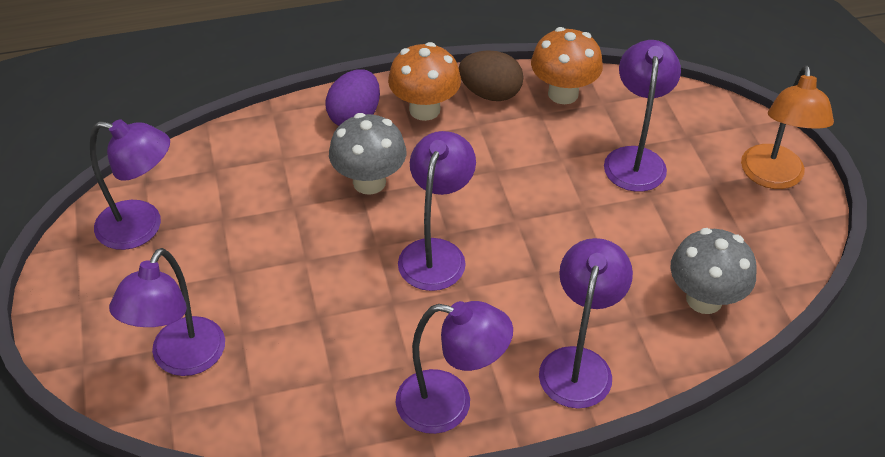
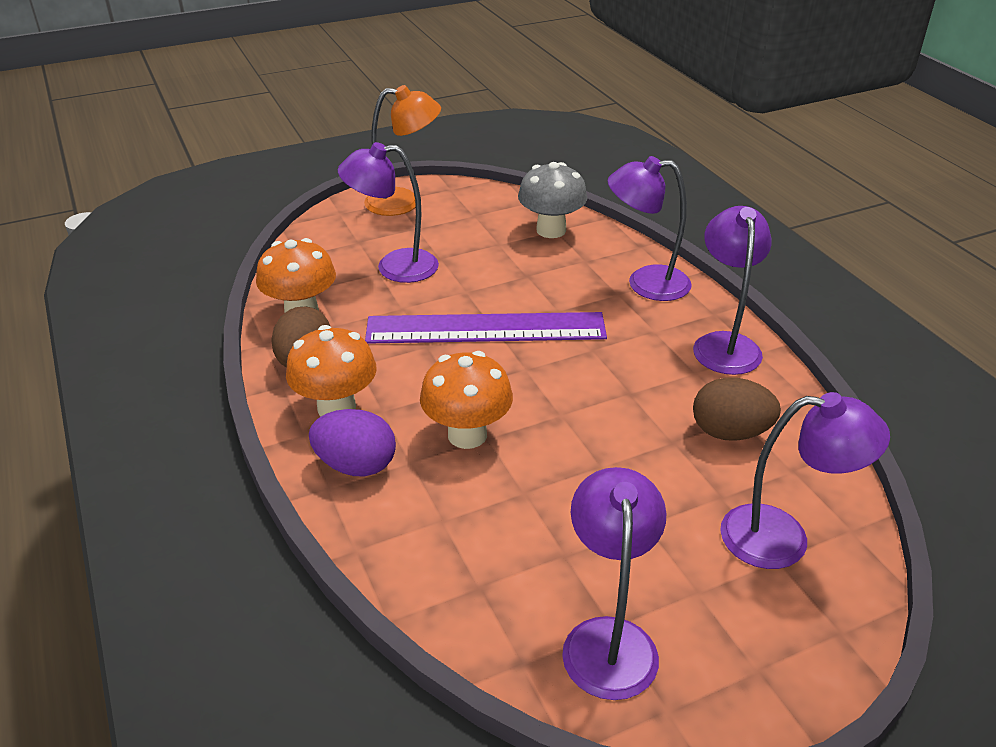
camera: 100 degrees left, 10 degrees down
grey mushroom [329,113,406,195] -> orange mushroom [420,351,513,449]
purple lamp [398,131,476,291] -> none
none -> purple ruler [365,312,607,344]
none -> brown egg [693,377,781,441]

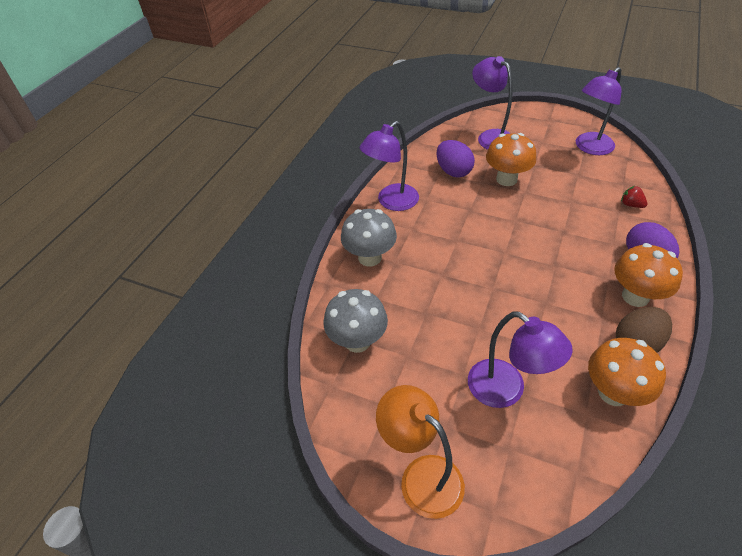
camera: 130 degrees left, 10 degrees up
purple ruler [365,312,607,344] -> none
orange mushroom [420,351,513,449] -> orange mushroom moved to [486,133,536,186]
purple lamp [608,156,692,301] -> grey mushroom [341,209,397,267]
brown egg [693,377,781,441] -> purple egg [436,140,475,178]
none -> red strawberry [621,186,647,208]

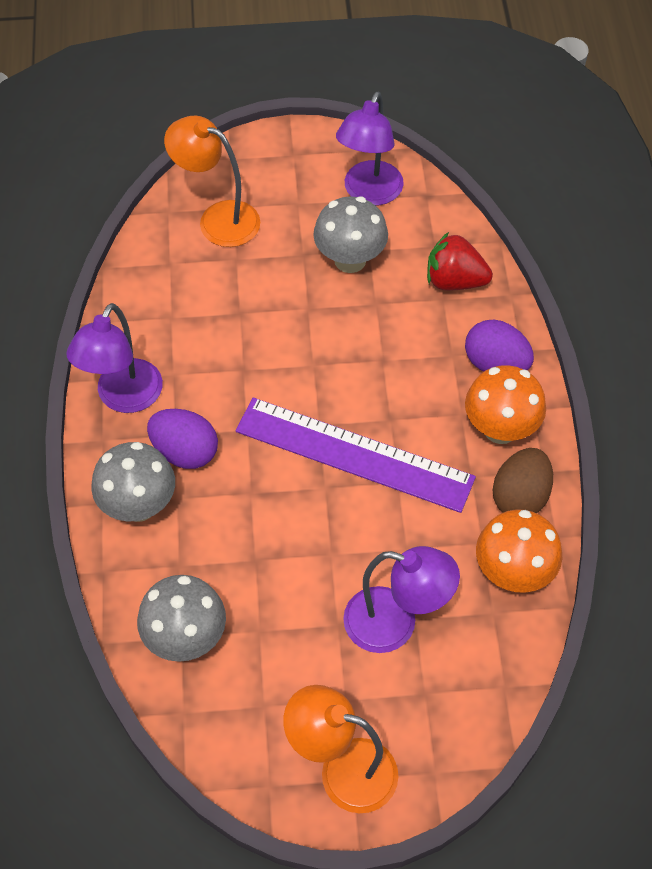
camera: 30 degrees left, 10 degrees up
purple egg [436,140,475,178] -> purple egg moved to [147,409,218,469]
purple lamp [472,56,512,150] -> orange lamp [164,116,260,247]
orange mushroom [486,133,536,186] -> none
red strawberry [621,186,647,208] -> red strawberry [427,232,493,290], size x1.85
none -> purple ruler [236,397,476,513]
none -> grey mushroom [313,196,388,273]

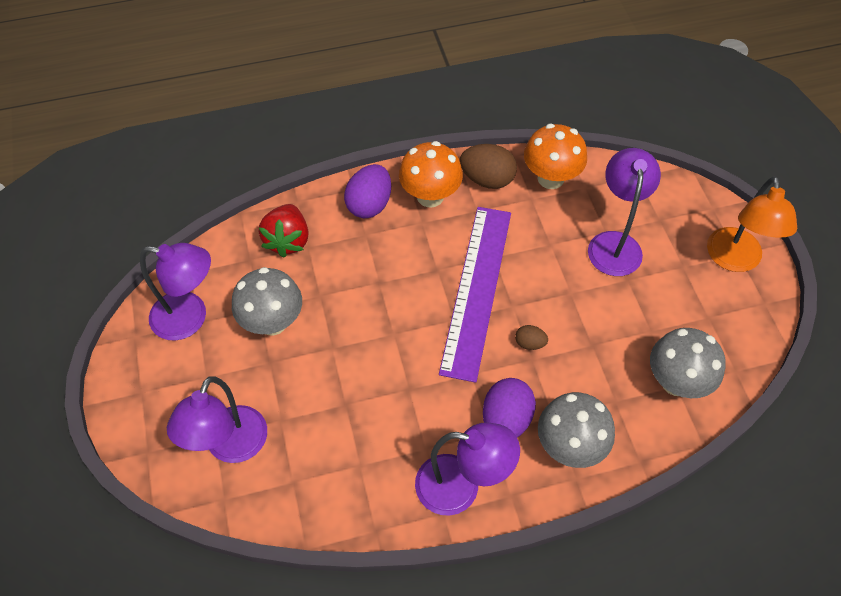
camera: 100 degrees left, 0 degrees up
orange lamp [164,116,260,247] -> purple lamp [167,376,267,463]
none -> brown egg [515,325,548,350]

